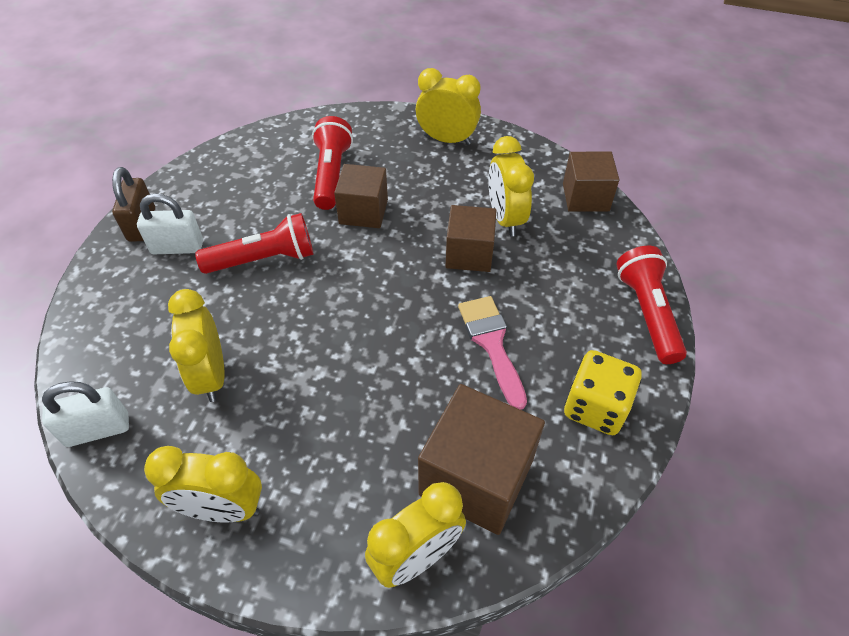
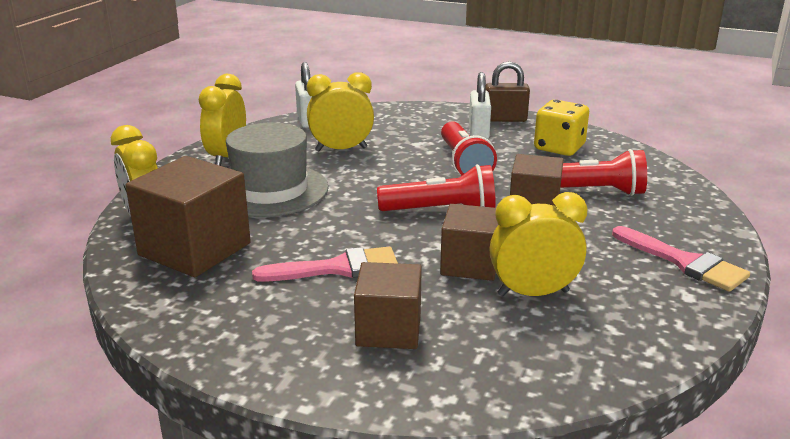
camera: 95 degrees right, 25 degrees down
yellow clock [416,68,481,145] -> pink brush [612,226,750,292]
brown cube [563,152,619,212] -> brown cube moved to [354,262,422,349]
yellow dice [564,350,642,435] -> yellow dice moved to [534,100,589,156]
red flashlight [616,246,687,364] -> red flashlight moved to [377,164,496,211]
none -> grey hat [226,123,329,217]

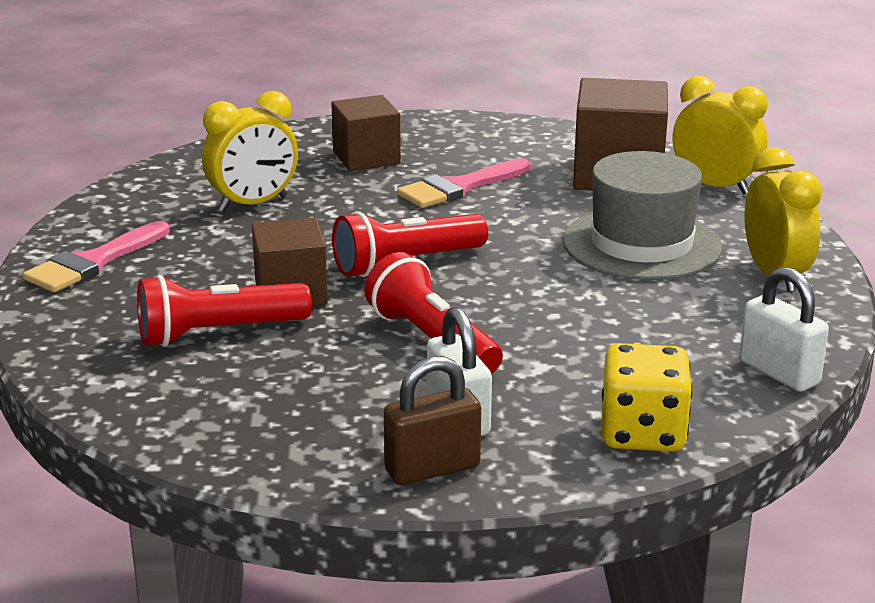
camera: 155 degrees right, 0 degrees up
yellow clock [307,72,374,151] -> none
brown cube [440,204,498,281] -> none
yellow dice [534,100,589,156] -> yellow dice moved to [602,343,692,452]
pink brush [612,226,750,292] -> pink brush turned 75 degrees counterclockwise [23,221,170,292]

